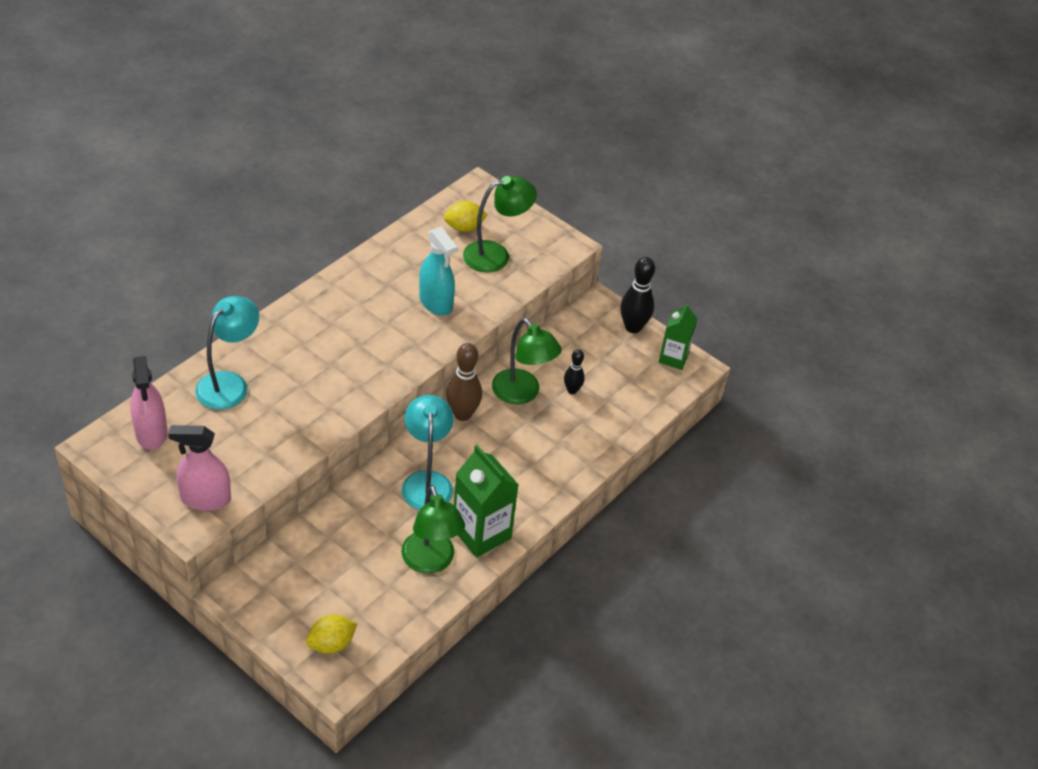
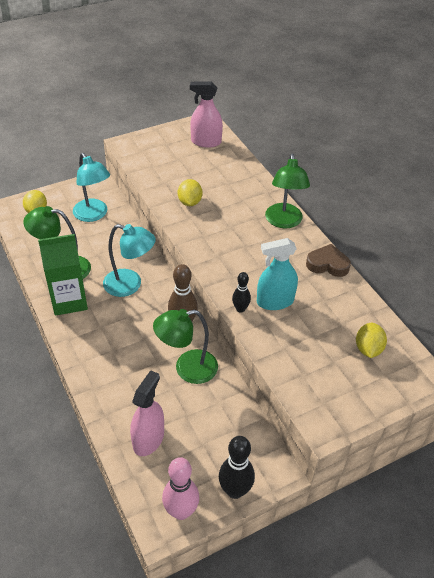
camera: 115 degrees right, 0 degrees up
pink spray bottle [168,425,231,511] -> pink spray bottle moved to [130,370,164,456]
turquoise lamp [195,296,259,410] -> turquoise lamp moved to [73,153,110,222]
green lamp [463,176,537,273] -> green lamp moved to [265,153,310,228]
black bowling pin [564,349,585,394] -> black bowling pin moved to [232,272,251,313]
green carton [659,302,697,370] -> pink bowling pin [162,457,199,520]
none -> yellow lemon [178,179,203,206]
none -> brown heart [306,244,351,277]

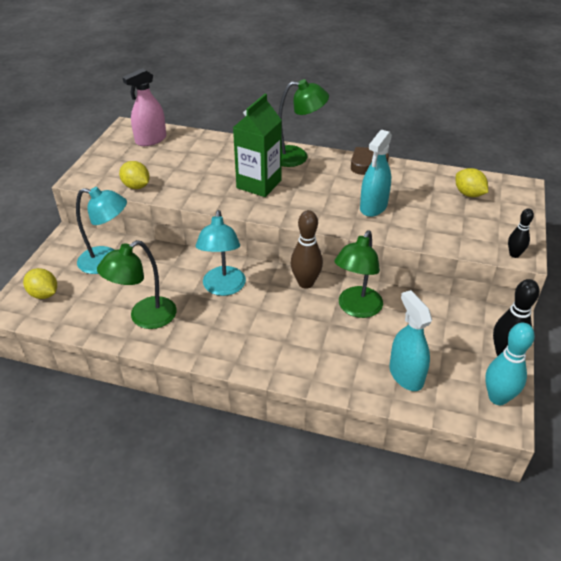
camera: 45 degrees left, 5 degrees down
green carton [38,234,88,316] -> green carton moved to [233,94,282,197]
turquoise lamp [103,224,156,297] -> turquoise lamp turned 120 degrees clockwise [196,210,246,296]
pink spray bottle [130,370,164,456] -> turquoise spray bottle [389,290,432,391]
pink bowling pin [162,457,199,520] -> turquoise bowling pin [485,323,535,405]
yellow lemon [178,179,203,206] -> yellow lemon moved to [119,161,150,189]
black bowling pin [232,272,251,313] -> black bowling pin moved to [508,209,534,258]
green lamp [265,153,310,228] -> green lamp turned 45 degrees counterclockwise [278,79,329,167]

